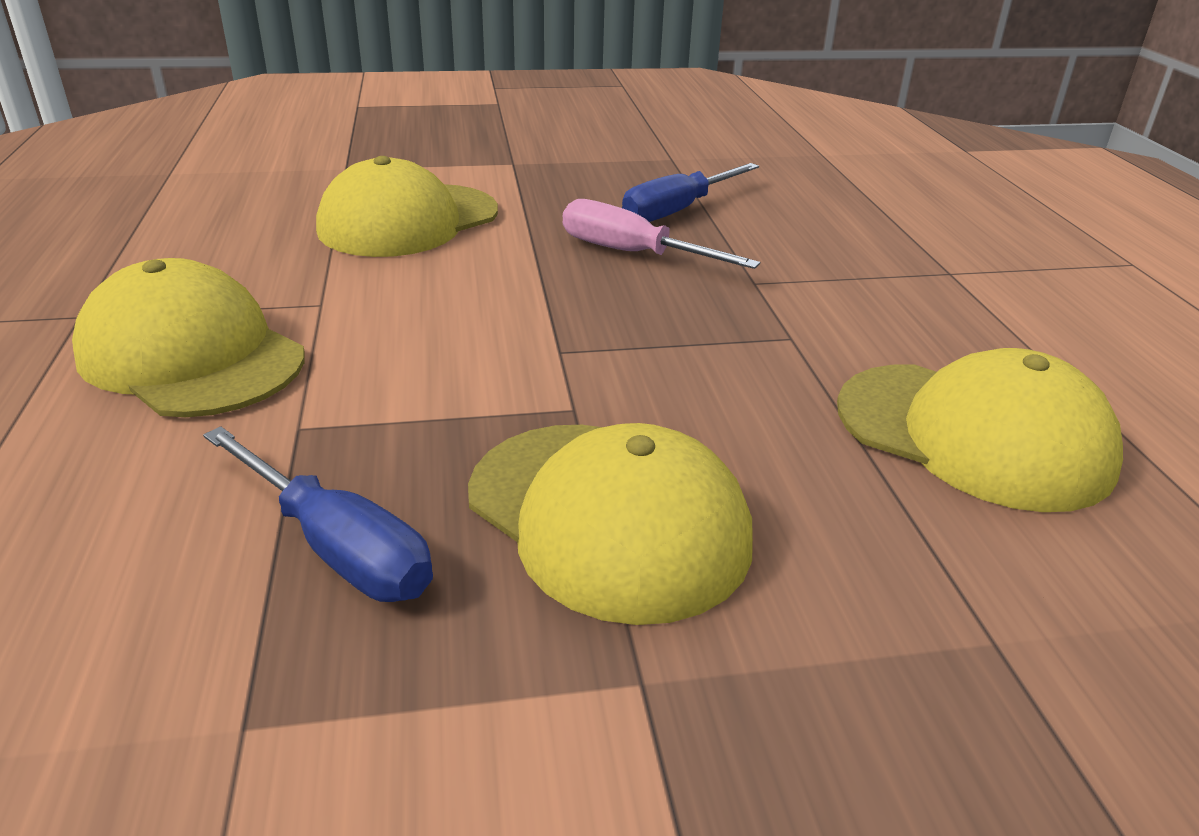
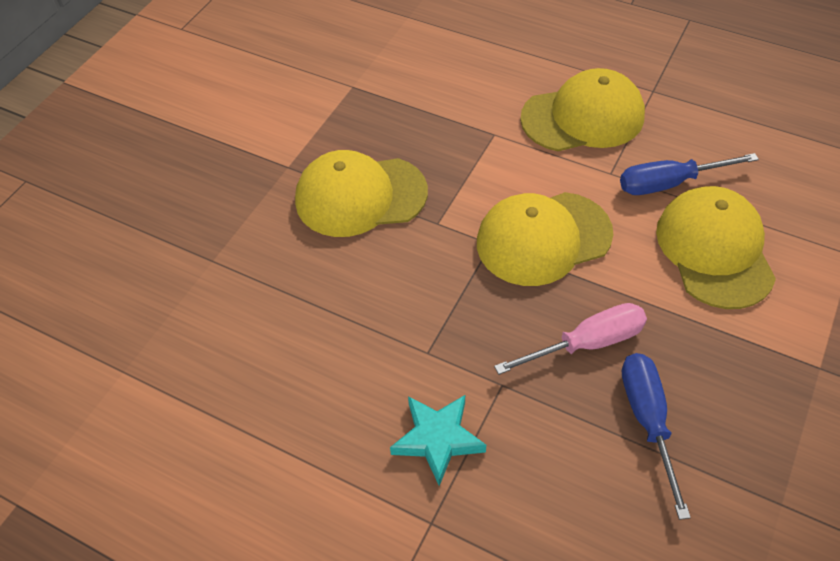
camera: 130 degrees right, 20 degrees up
blue screwdriver [203,426,433,602] -> blue screwdriver moved to [620,153,759,195]
yellow cap [837,348,1123,512] -> yellow cap moved to [477,192,613,286]
none -> turquoise star [390,395,486,486]

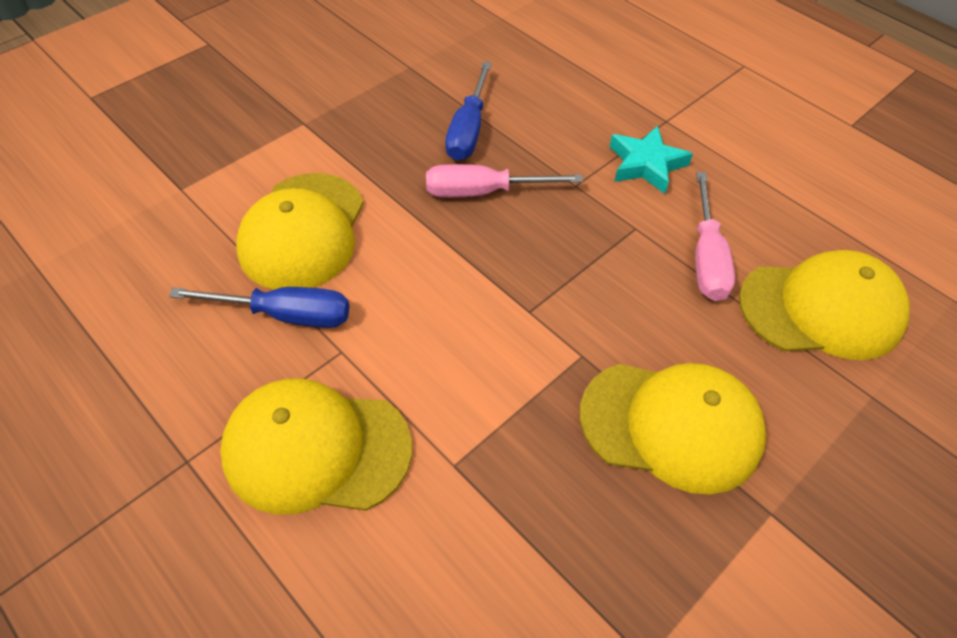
camera: 165 degrees left, 0 degrees up
yellow cap [477,192,613,286] -> yellow cap moved to [739,250,910,360]
none -> pink screwdriver [695,172,735,301]

